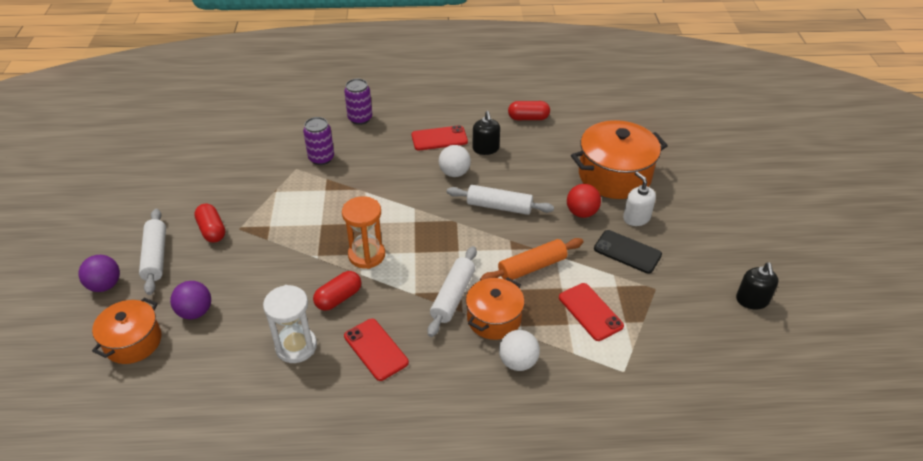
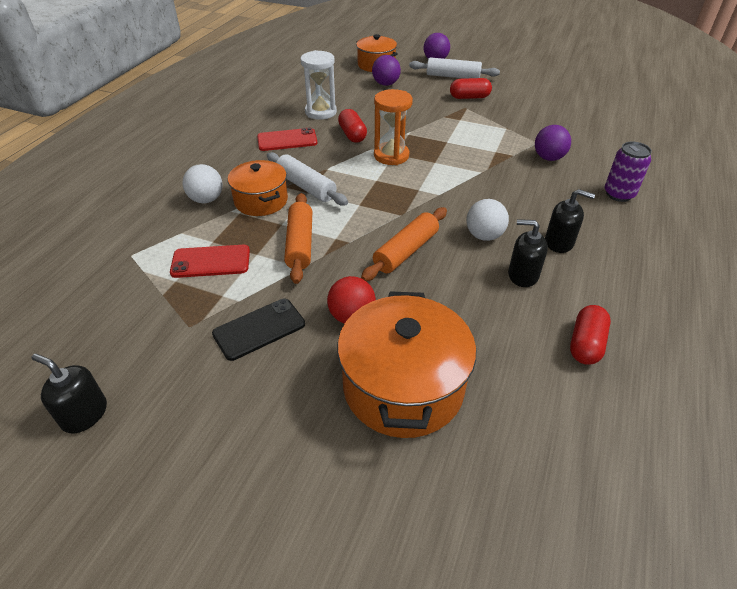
camera: 115 degrees right, 0 degrees up
purple can [303,117,334,165] -> purple ball [535,125,571,161]
red phone [411,125,468,150] -> black soap dispenser [545,189,595,253]
white rolling pin [447,185,554,215] -> orange rolling pin [361,207,447,281]
white soap dispenser [623,172,656,226] -> none

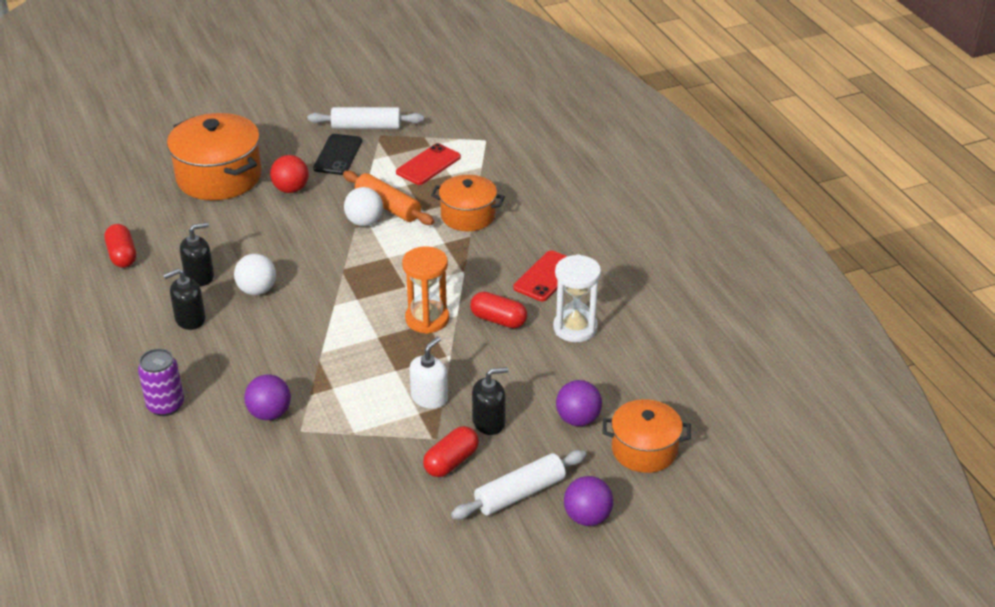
camera: 135 degrees right, 5 degrees down
black soap dispenser [31,354,107,433] -> black soap dispenser moved to [472,367,508,435]
white ball [182,164,223,203] -> white ball moved to [344,187,383,226]
white rolling pin [267,152,348,206] -> white rolling pin moved to [308,107,424,129]
orange rolling pin [361,207,447,281] -> none
none -> white soap dispenser [409,337,448,409]

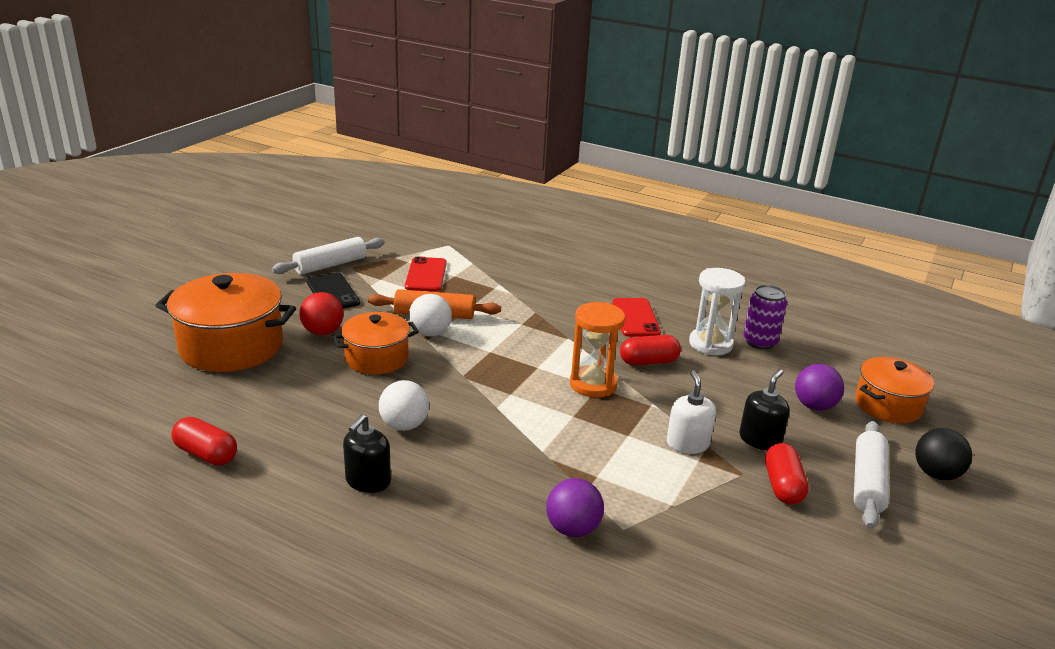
camera: 40 degrees left, 10 degrees down
purple can [138,348,184,416] -> purple can moved to [743,285,787,350]
black soap dispenser [180,222,214,286] -> none
orange pot [431,175,505,231] -> orange pot moved to [332,312,419,375]
purple ball [564,476,613,526] -> black ball [915,428,972,480]

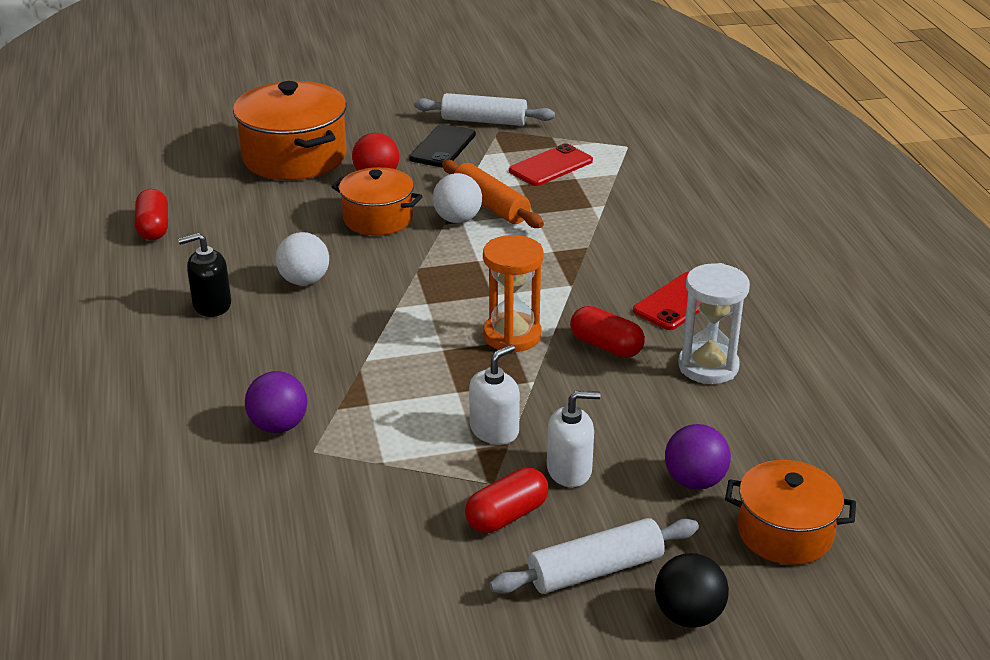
camera: 50 degrees right, 5 degrees up
black soap dispenser [739,369,790,450] -> white soap dispenser [547,391,601,487]
purple can [743,285,787,350] -> none

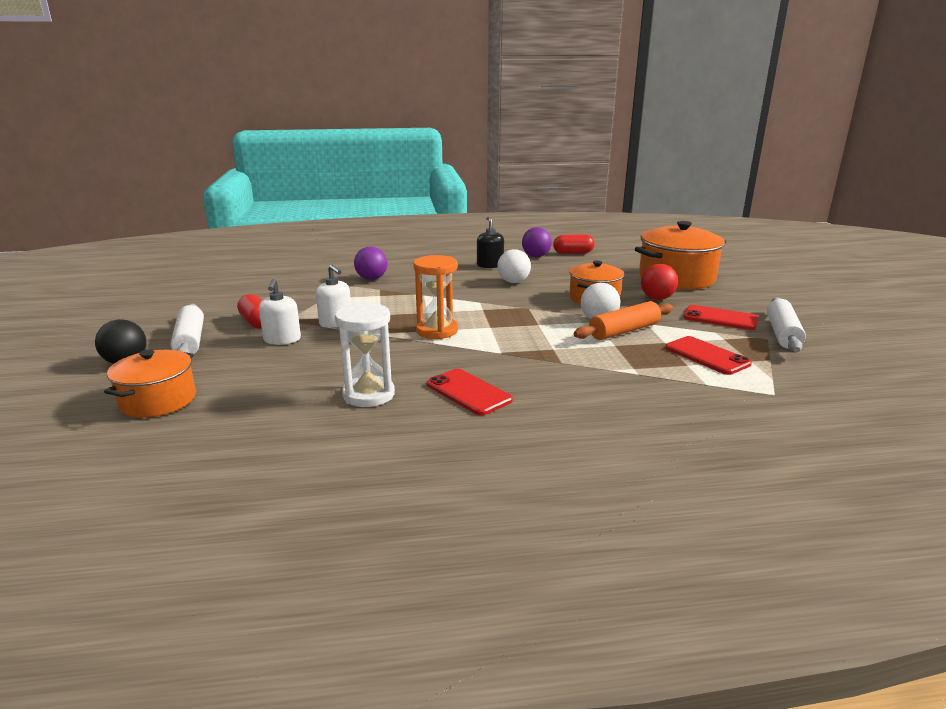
camera: 95 degrees right, 10 degrees down
black phone [409,124,476,167] -> red phone [683,305,759,330]
red capsule [570,306,645,358] -> none
purple ball [665,424,731,490] -> purple ball moved to [522,227,552,257]

